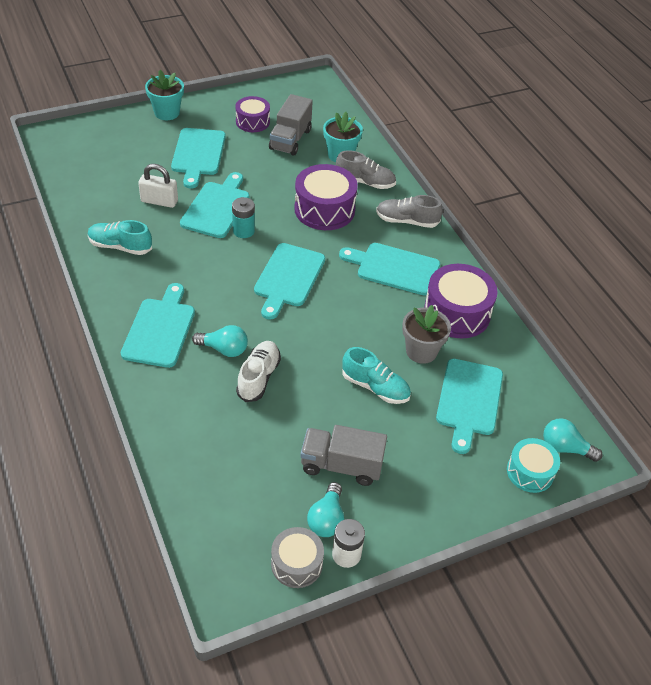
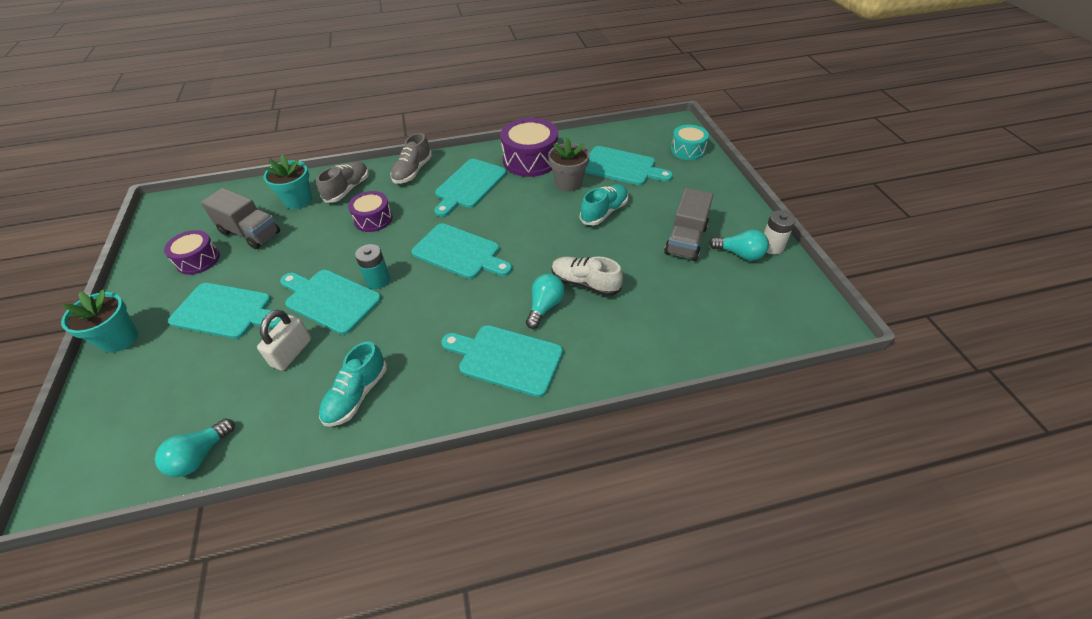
camera: 75 degrees left, 0 degrees up
grey drum [271,527,324,588] -> none
purple drum [294,164,358,230] -> purple drum [348,191,393,232], size x0.61
turquoise light bulb [543,418,602,462] -> turquoise light bulb moved to [155,418,235,477]

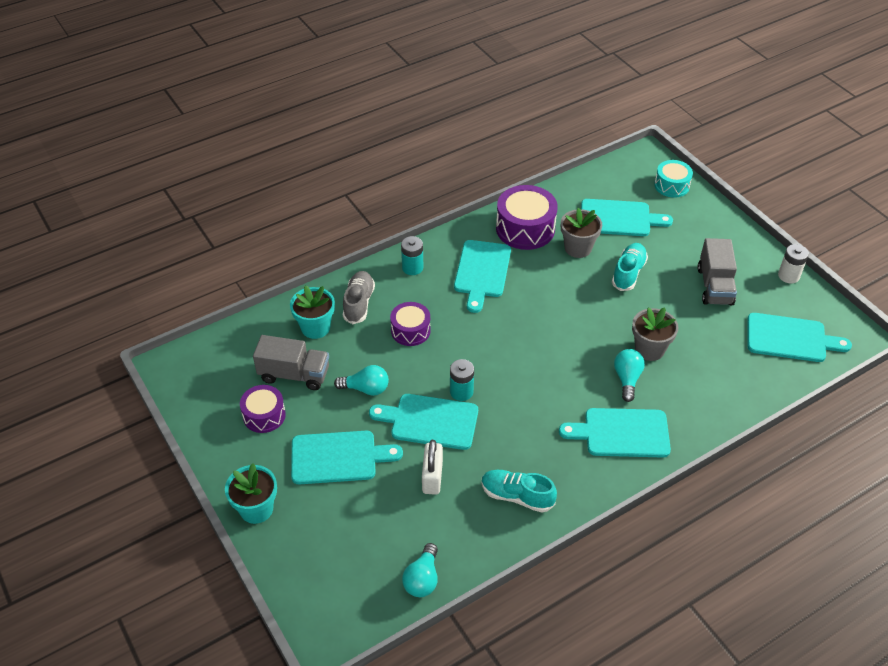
camera: 20 degrees left, 0 degrees up
turquoise shoe [319,341,387,427] -> turquoise shoe turned 105 degrees clockwise [482,470,557,513]
grey shoe [391,133,432,184] -> turquoise battery [401,236,423,275]
turquoise cutting board [412,223,512,279] -> turquoise cutting board moved to [747,313,852,362]
white shoe [552,257,623,296] -> grey flower pot [632,307,678,361]
turquoise light bulb [709,229,769,261] -> turquoise light bulb moved to [334,365,389,396]

